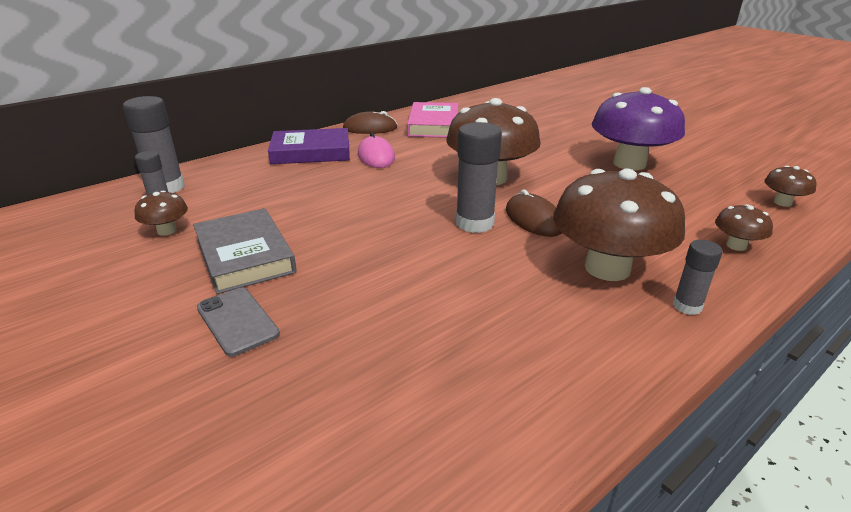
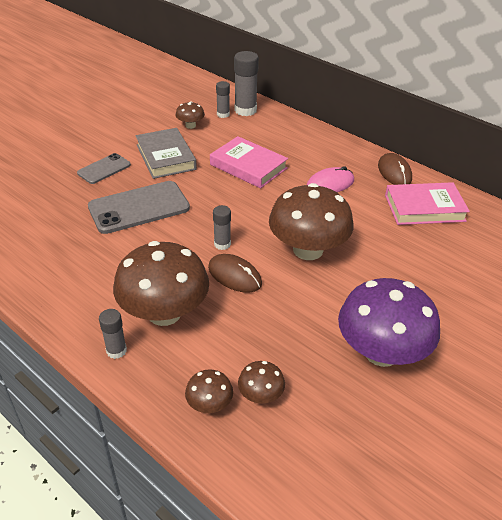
camera: 80 degrees right, 10 degrees up
grey book [193,208,297,294] -> grey book turned 75 degrees counterclockwise [135,128,197,179]
purple book [268,128,350,164] -> none
grey glue stick [456,122,502,233] -> grey glue stick [213,205,231,250], size x0.57
brown mouse [506,189,562,237] -> brown mouse turned 75 degrees clockwise [208,254,262,293]
brown mushroom [764,166,816,207] -> brown mushroom moved to [238,361,285,403]
none -> grey phone [88,181,190,234]
none -> pink book [210,136,288,188]

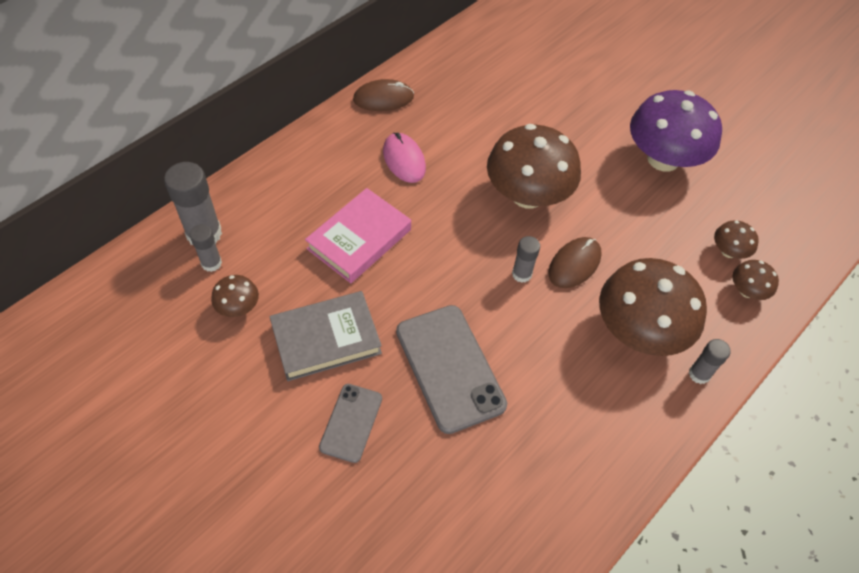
camera: 90 degrees left, 15 degrees up
grey phone [77,153,131,184] -> grey phone turned 60 degrees clockwise [319,384,382,463]
pink book [385,182,470,225] -> none

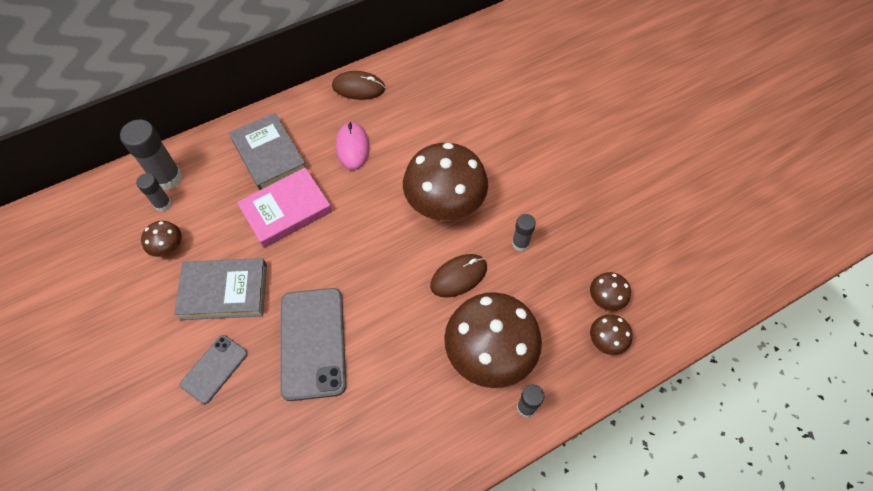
camera: 20 degrees right, 5 degrees up
grey glue stick [512,236,540,283] -> grey glue stick moved to [512,214,536,251]
purple mushroom [630,90,722,172] -> none
none -> grey book [229,113,307,190]

